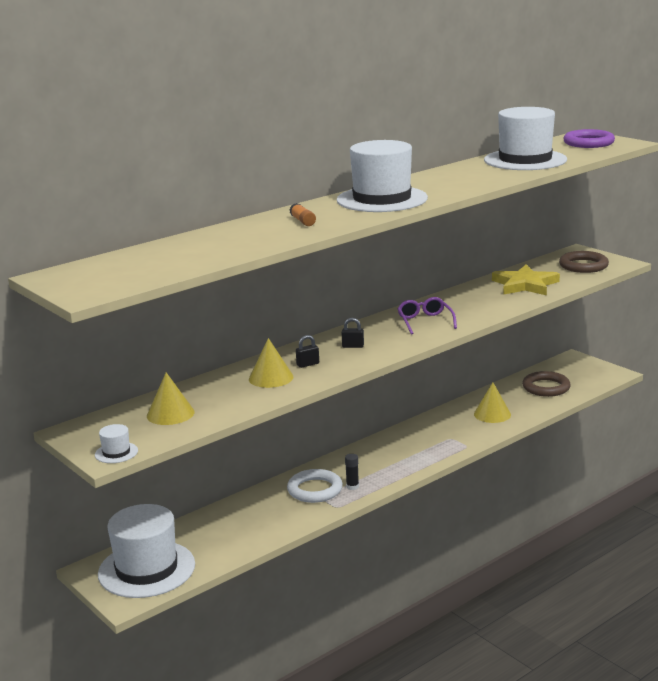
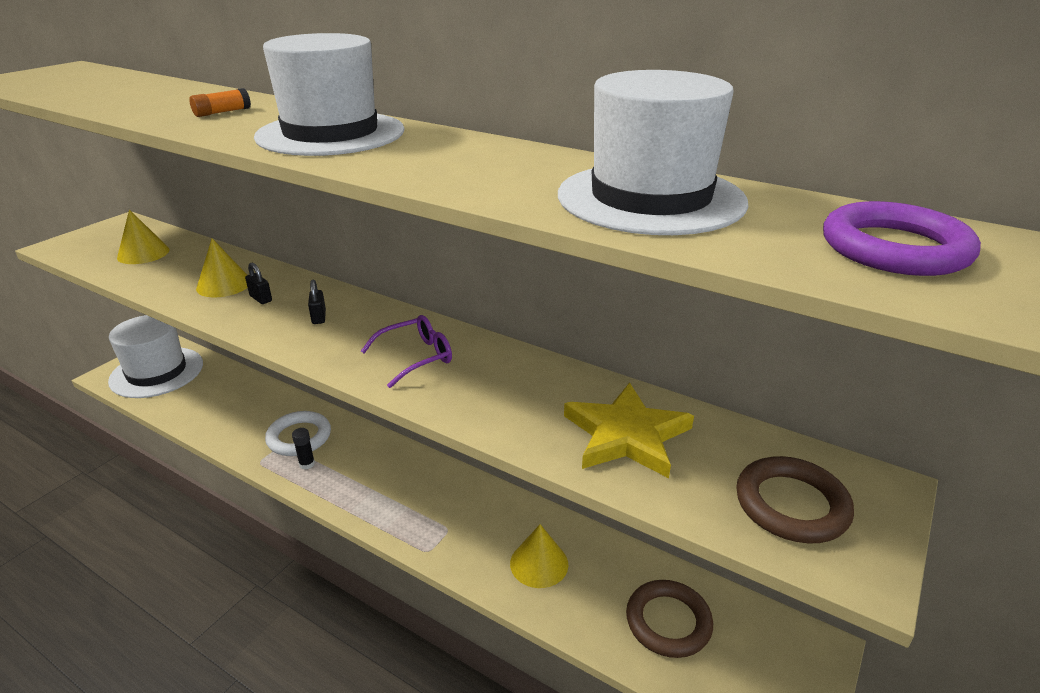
camera: 70 degrees right, 10 degrees up
white hat [95,424,138,463] -> none

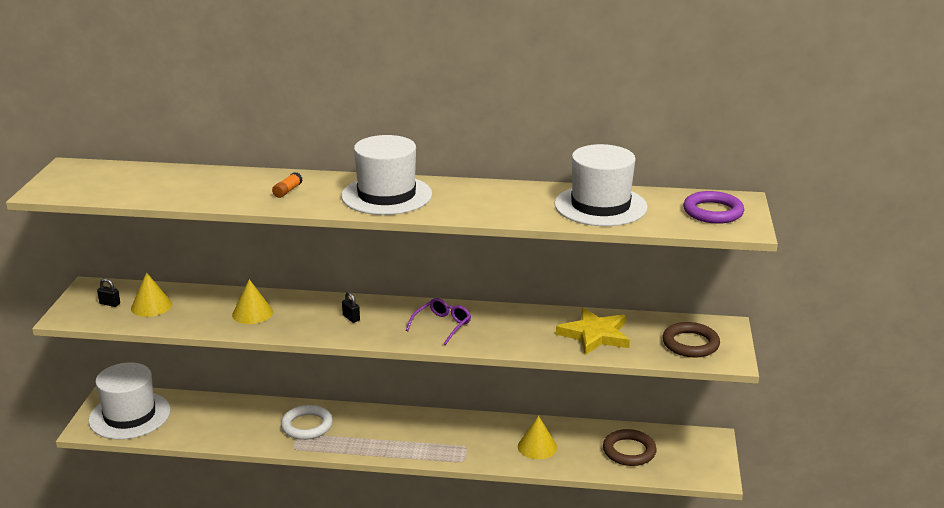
camera: 25 degrees left, 5 degrees down
black padlock [245,263,272,304] -> black padlock moved to [97,278,120,307]
black glue stick [292,428,315,470] -> none

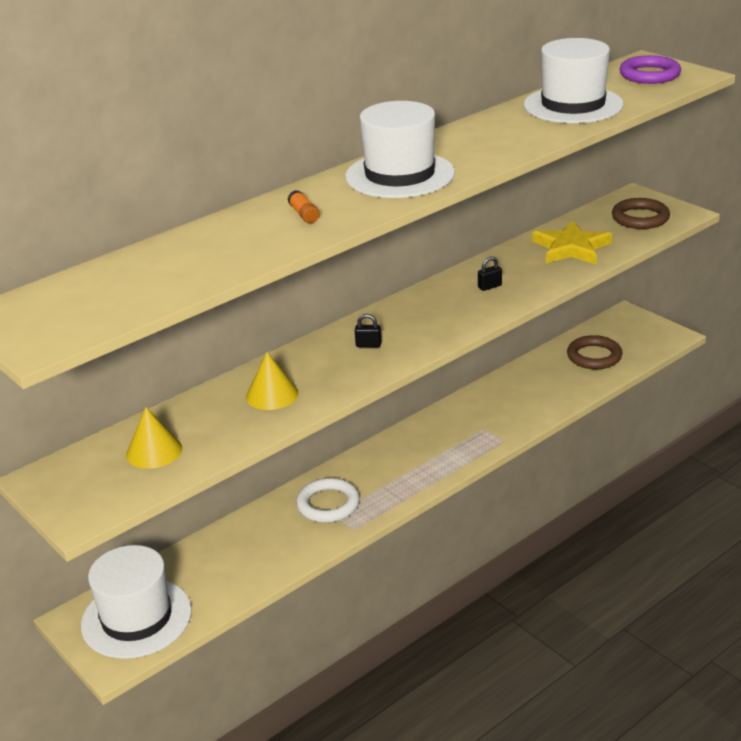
camera: 45 degrees left, 5 degrees up
black padlock [97,278,120,307] -> black padlock moved to [478,256,502,291]
purple glasses [406,298,471,345] -> none
yellow cone [518,416,557,459] -> none

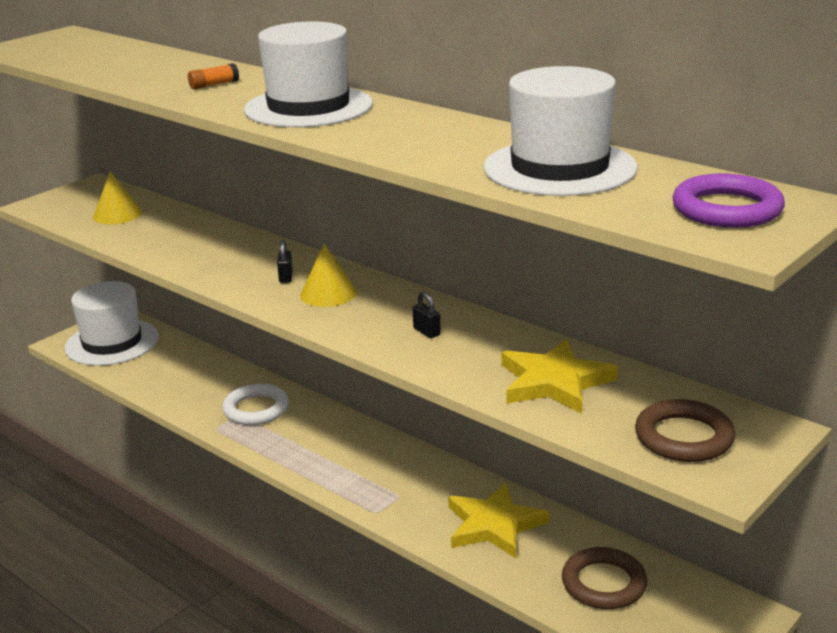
camera: 80 degrees right, 5 degrees down
yellow cone [246,352,298,410] -> yellow cone moved to [300,243,357,307]
none -> yellow star [448,483,549,558]

